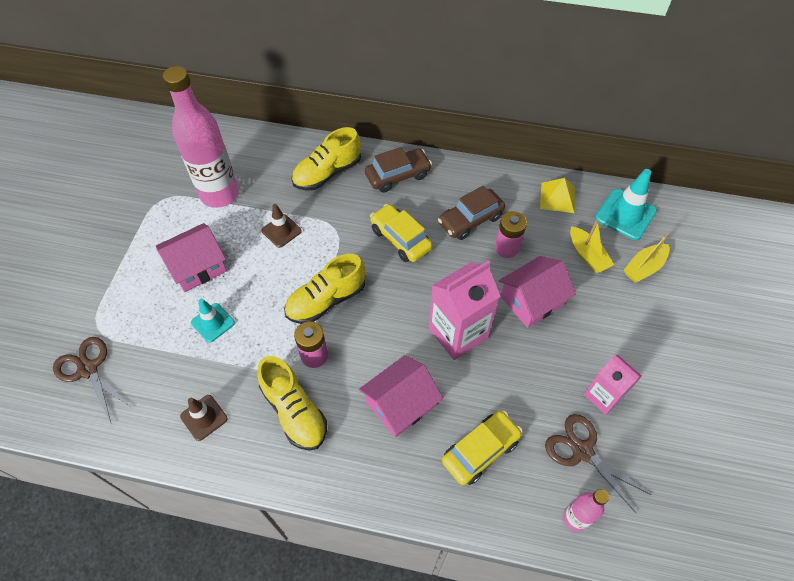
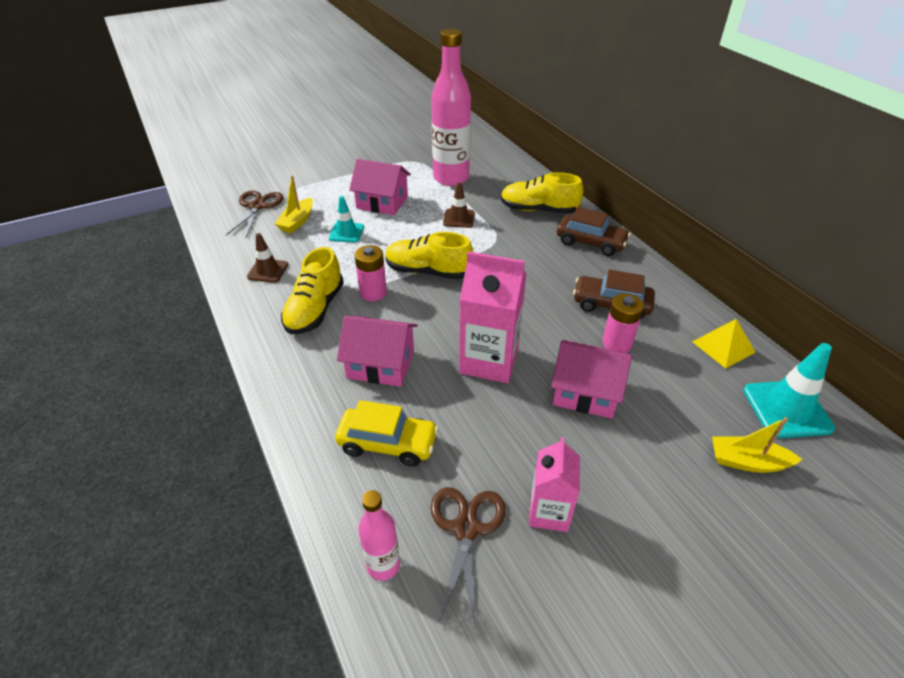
camera: 50 degrees right, 15 degrees down
yellow car [370,204,432,262] -> none
yellow boat [570,220,614,273] -> yellow boat moved to [275,176,313,233]

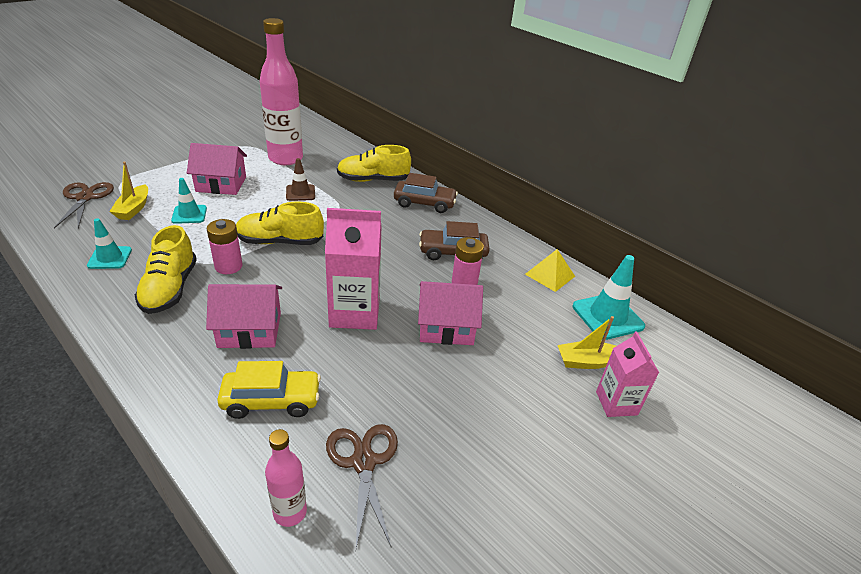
camera: 20 degrees left, 5 degrees down
brown traffic cone [247,233,288,283] -> turquoise traffic cone [87,218,132,269]
pink carton [529,437,580,532] -> pink carton moved to [596,331,659,417]

